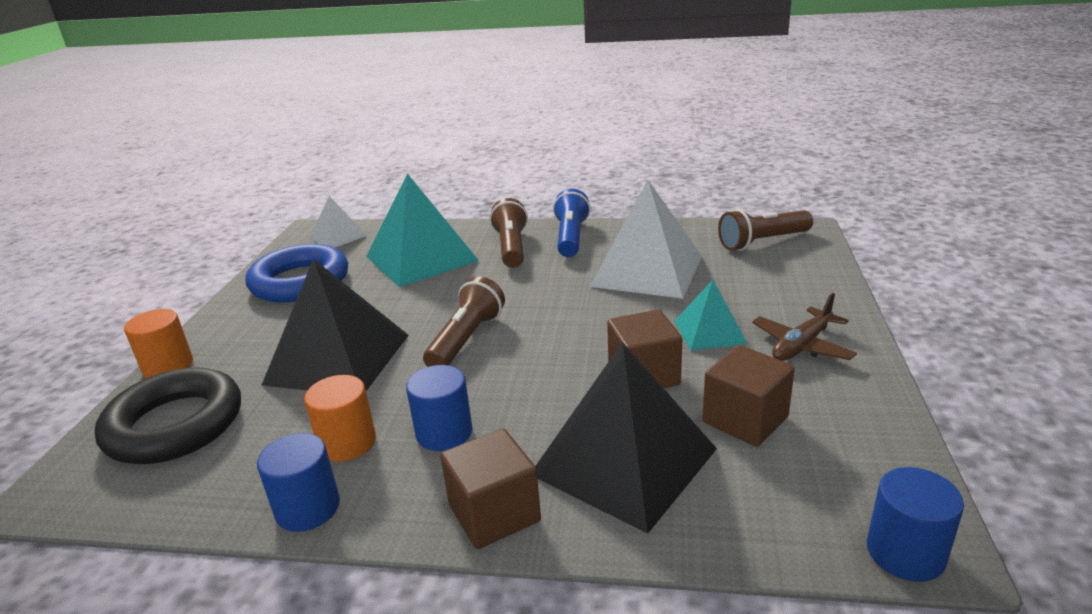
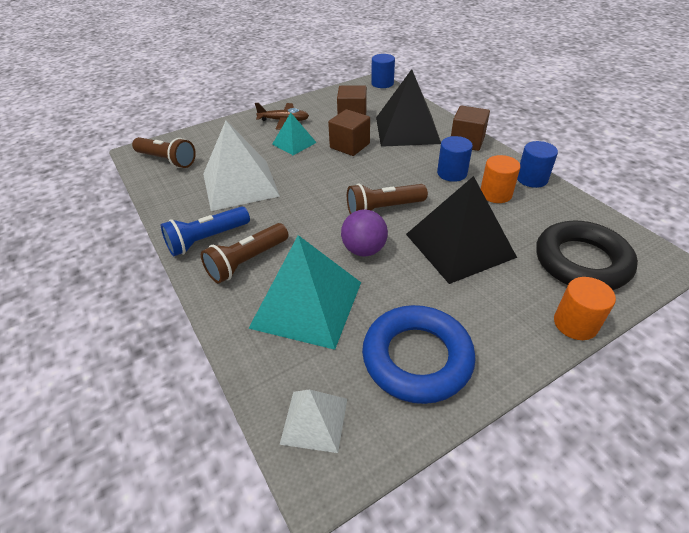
camera: 130 degrees left, 15 degrees up
none -> purple ball [341,210,388,256]

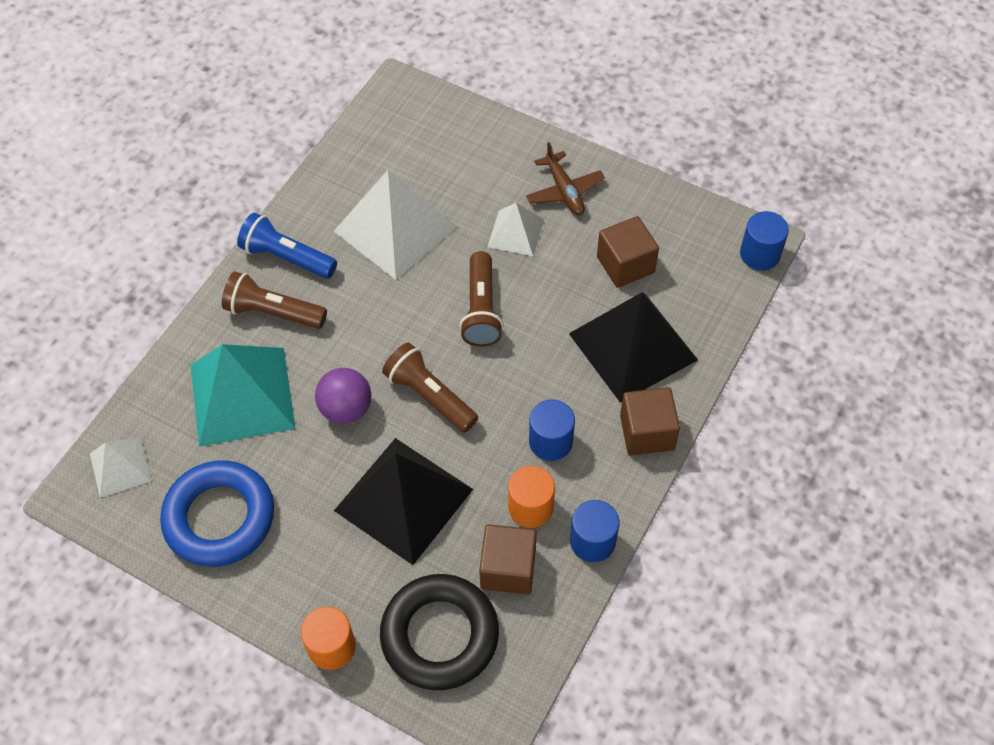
camera: 60 degrees right, 15 degrees up
brown flashlight [132,137,196,168] -> brown flashlight moved to [460,251,503,347]
turquoise pyramid [272,113,317,155] -> white pyramid [487,203,544,256]
brown cube [328,109,370,156] -> brown cube moved to [479,524,537,595]

